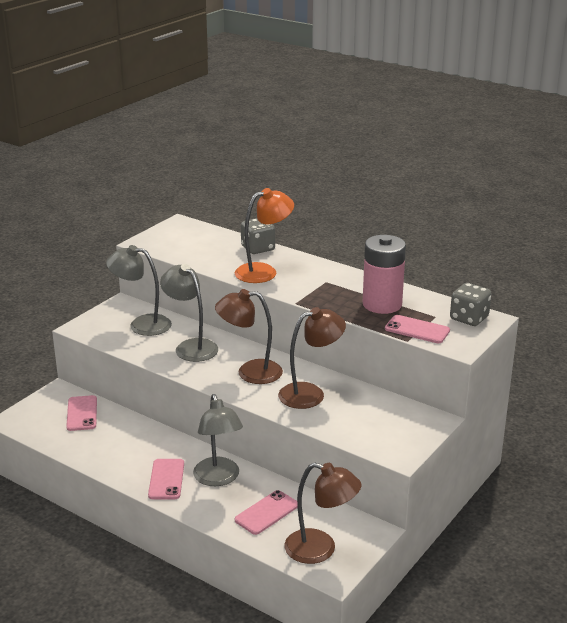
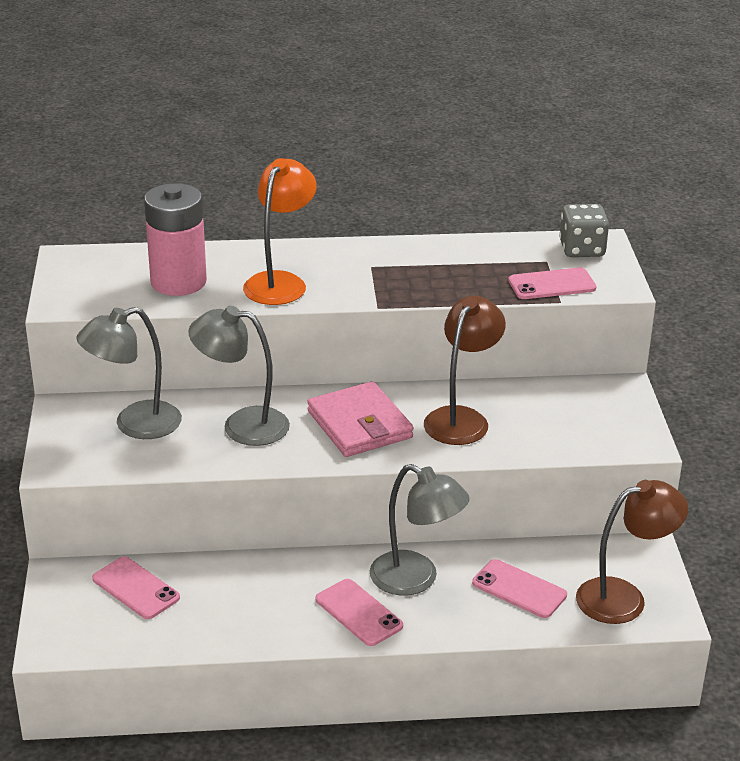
camera: 40 degrees left, 5 degrees up
brown lamp [215,289,283,384] -> pink wallet [307,381,414,457]
pink phone [235,490,297,535] -> pink phone turned 60 degrees counterclockwise [472,559,567,618]
grey dice [241,218,275,254] -> none
pink battery [363,235,406,314] -> pink battery moved to [144,183,207,296]

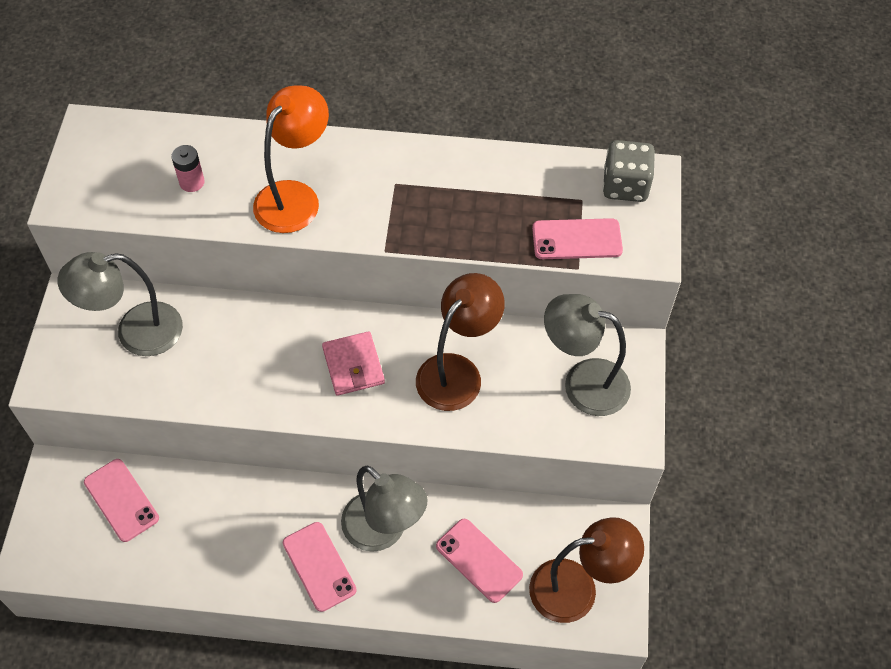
camera: 10 degrees right, 25 degrees up
pink battery [144,183,207,296] -> pink battery [171,145,205,192], size x0.43
grey lamp [188,306,290,446] -> grey lamp moved to [544,294,631,416]
pink wallet [307,381,414,457] -> pink wallet [322,331,385,396], size x0.66

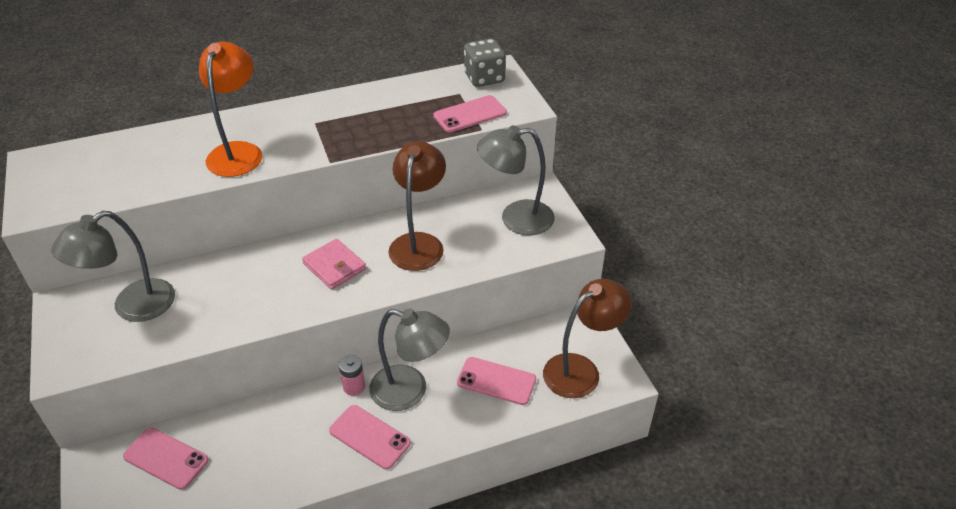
camera: 25 degrees left, 15 degrees down
pink battery [171,145,205,192] -> pink battery moved to [339,355,365,396]

